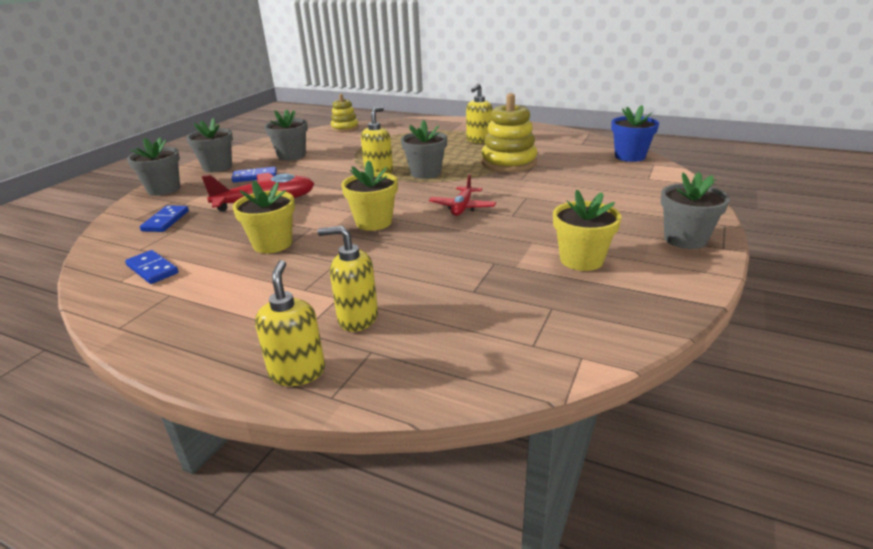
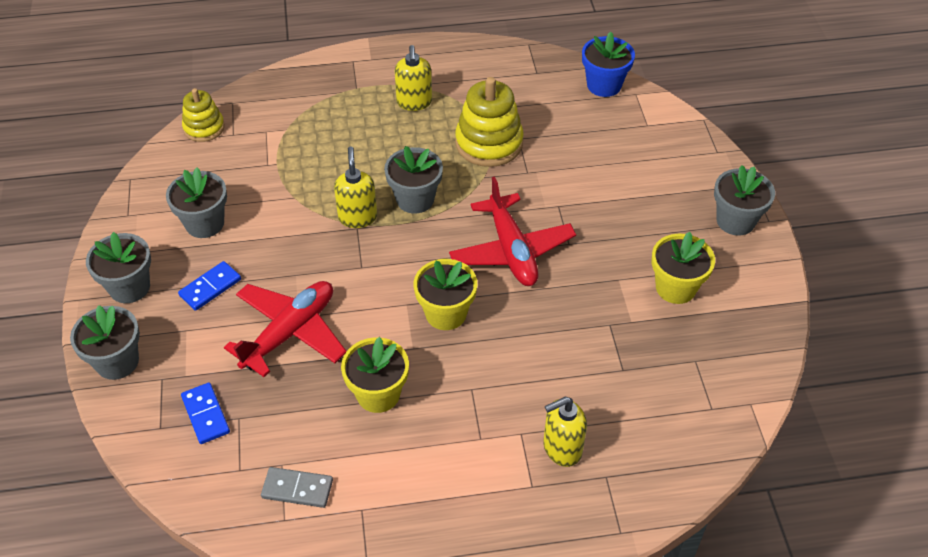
camera: 35 degrees left, 20 degrees up
blue domino [125,250,178,284] -> grey domino [261,467,333,508]
yellow soap dispenser [255,260,325,386] -> none
red plane [429,174,496,216] -> red plane [449,176,576,286], size x1.68

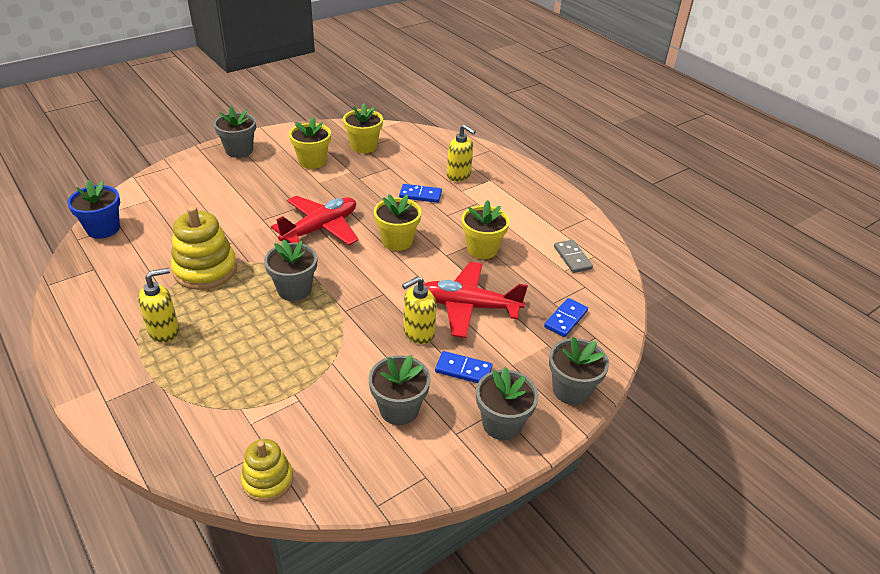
camera: 120 degrees left, 10 degrees down
yellow soap dispenser [334,146,377,228] -> yellow soap dispenser moved to [402,276,436,344]
none -> yellow flower pot [343,103,383,153]
none -> blue domino [399,184,442,203]

